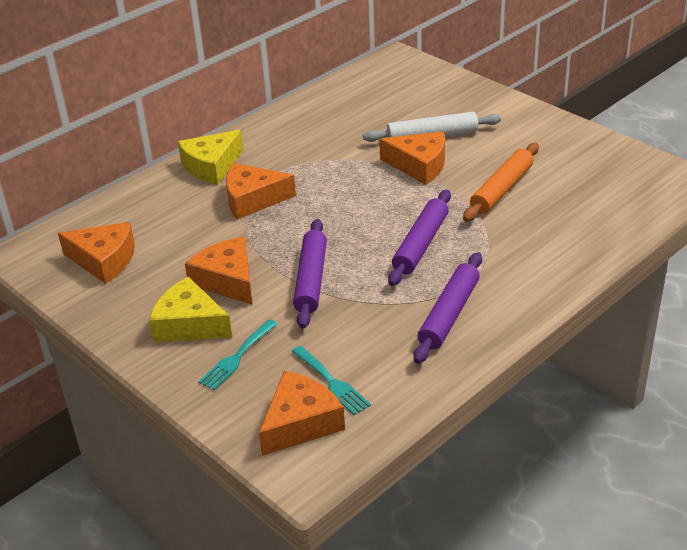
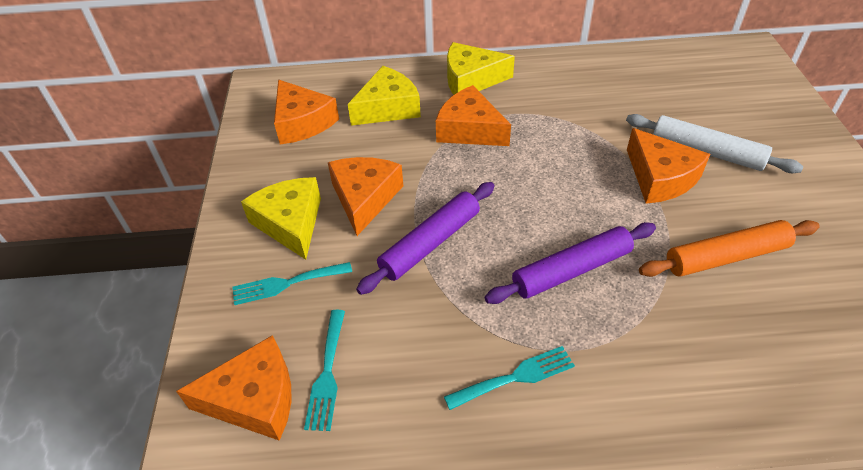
camera: 40 degrees right, 10 degrees up
purple rolling pin [413,252,482,364] -> turquoise fork [444,346,575,410]
none -> yellow cheese [348,66,421,126]

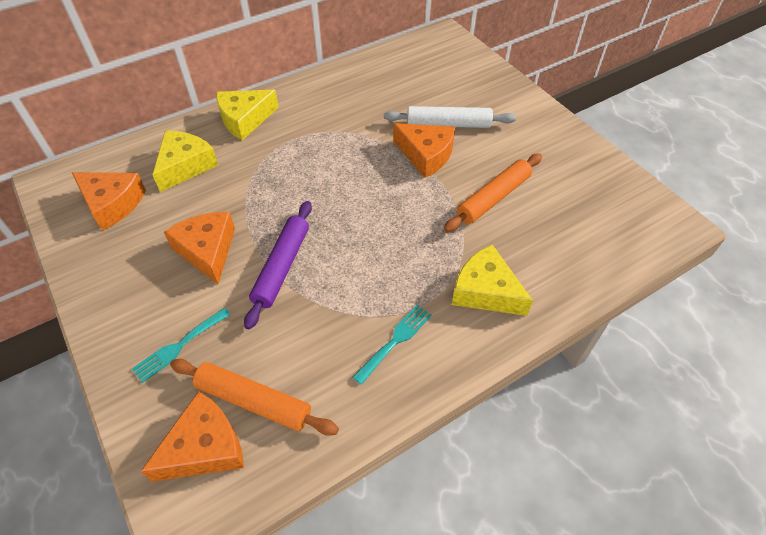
camera: 30 degrees left, 5 degrees up
yellow cheese [241,177,321,260] -> yellow cheese moved to [452,245,533,316]
turquoise fork [304,310,345,431] -> orange rolling pin [170,359,339,436]
orange cheese [436,85,511,146] -> none
purple rolling pin [485,222,656,304] -> none

